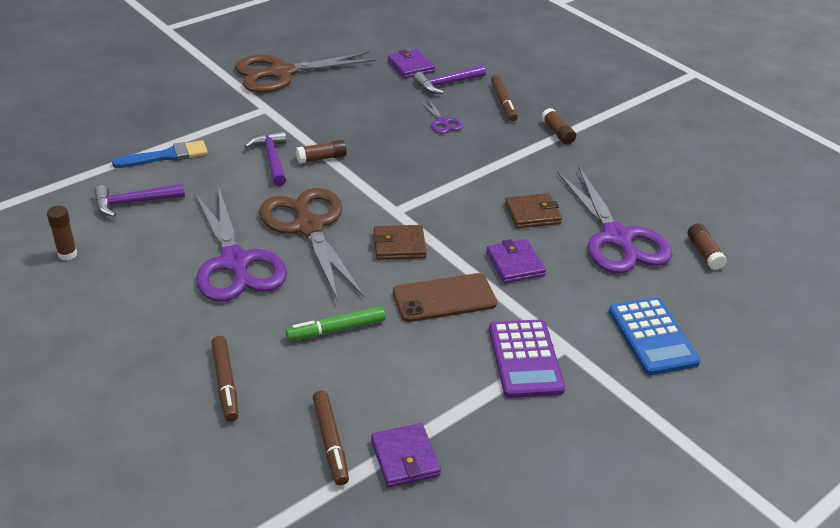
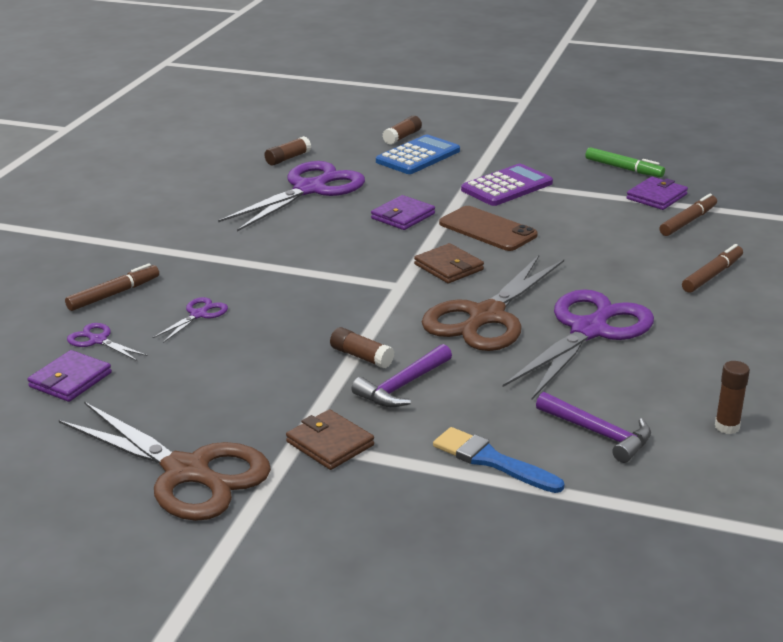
camera: 120 degrees left, 10 degrees down
green marker [286,307,385,341] -> green marker moved to [585,147,665,177]
purple hammer [414,65,486,94] -> purple scissors [67,323,148,361]
brown wallet [505,193,562,228] -> brown wallet moved to [286,409,374,470]
brown glue stick [541,108,576,145] -> brown glue stick moved to [382,115,422,145]

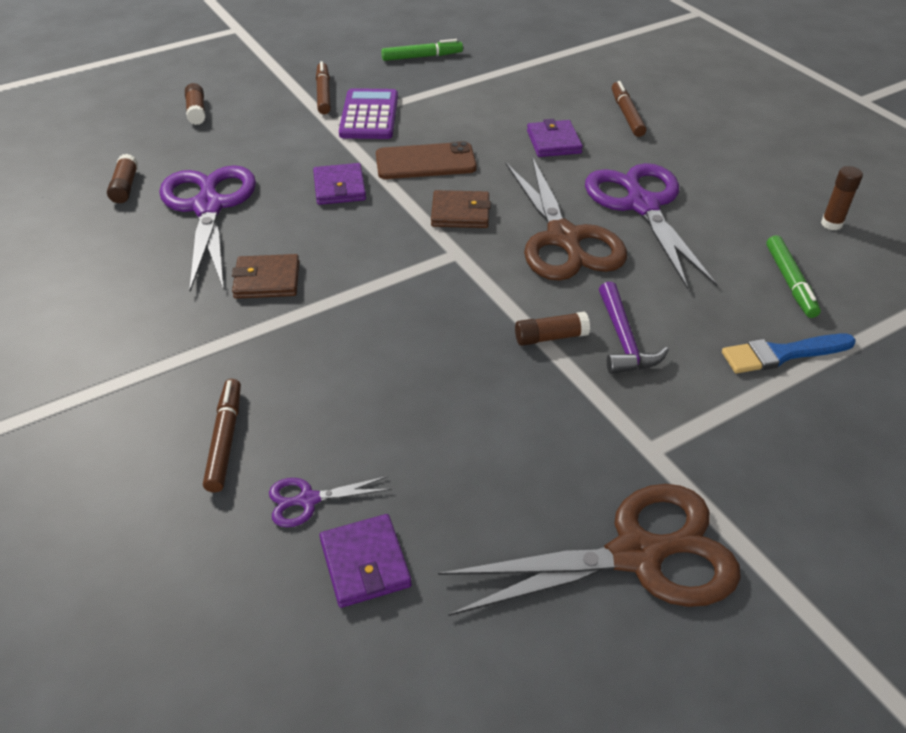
camera: 50 degrees left, 15 degrees up
purple scissors [153,297,228,343] -> none
brown wallet [286,409,374,470] -> brown wallet moved to [232,254,299,299]
blue calculator [376,135,460,174] -> none
purple hammer [536,392,651,463] -> green marker [766,235,821,318]
purple wallet [626,177,688,210] -> purple wallet moved to [527,119,583,157]
brown marker [660,194,717,236] -> brown marker moved to [316,61,331,114]

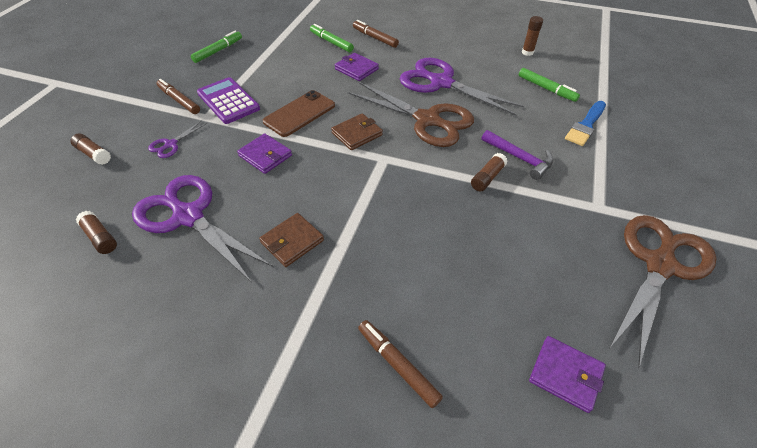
camera: 40 degrees left, 5 degrees up
purple scissors [269,476,392,527] -> purple scissors moved to [148,121,207,158]
none -> green marker [310,24,354,52]

